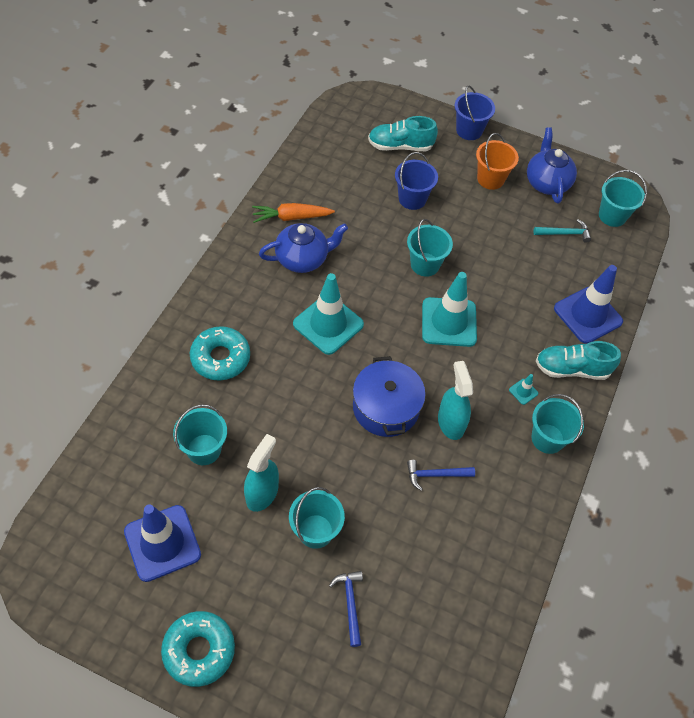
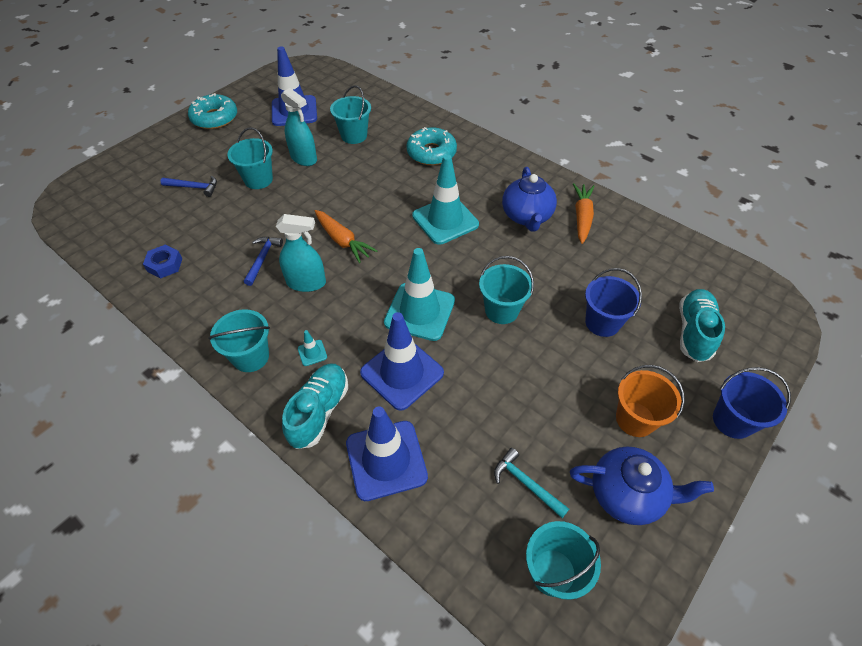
camera: 110 degrees right, 5 degrees down
blue pot [353,356,426,437] -> orange carrot [315,210,378,263]
turquoise hammer [534,219,591,243] -> turquoise hammer turned 120 degrees clockwise [494,448,569,518]
none -> blue nut [143,245,183,278]
none -> blue traffic cone [360,312,444,411]

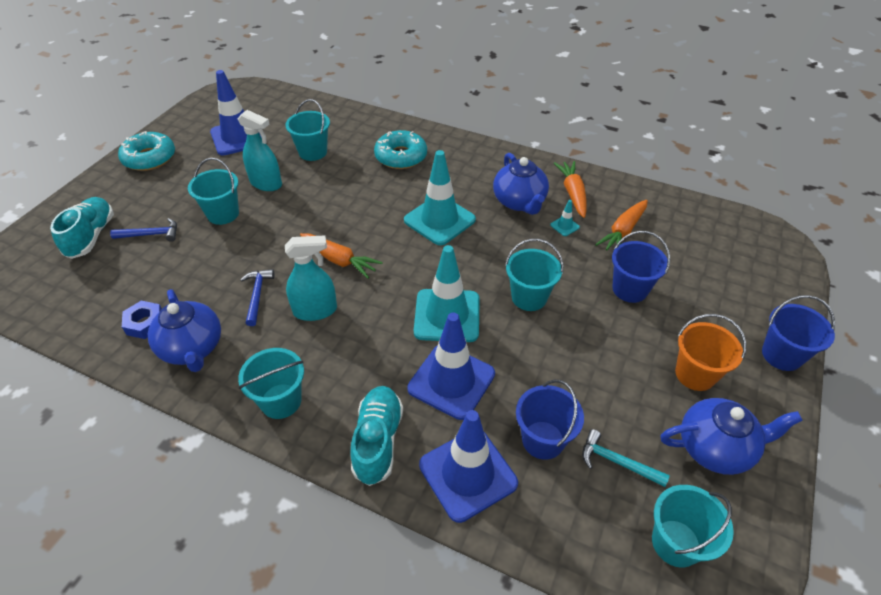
camera: 15 degrees left, 5 degrees down
turquoise traffic cone [298,330,327,366] -> turquoise traffic cone moved to [550,200,580,236]
turquoise shoe [679,289,725,362] -> turquoise shoe moved to [50,197,114,259]
none -> blue teapot [148,289,221,372]
none -> blue bucket [516,380,584,460]
none -> orange carrot [595,200,648,250]

